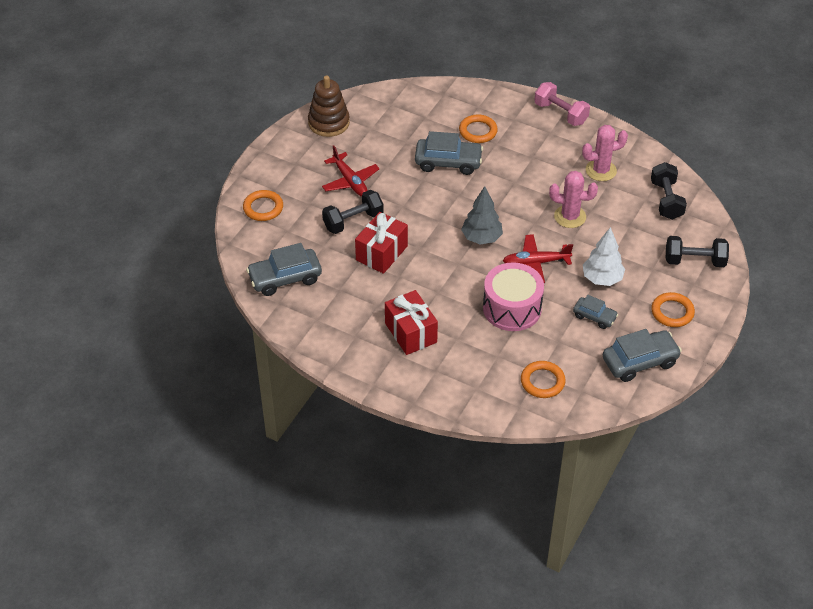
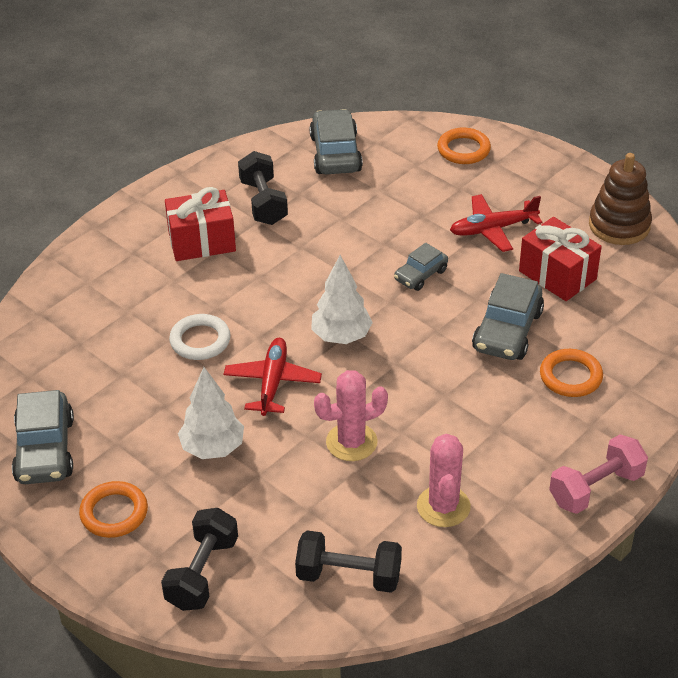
camera: 105 degrees right, 5 degrees down
black dumbbell [322,190,384,234] -> black dumbbell moved to [238,151,288,225]
red gift [355,212,408,274] -> red gift moved to [519,217,602,301]
grey tree [461,186,503,245] -> white tree [311,255,373,344]
pink drum [483,262,544,331] -> white ring [169,314,231,360]
orange ring [521,361,566,398] -> none
pink cactus [549,171,598,228] -> pink cactus turned 45 degrees clockwise [314,370,388,461]
grey car [573,295,618,329] -> grey car moved to [394,243,448,291]

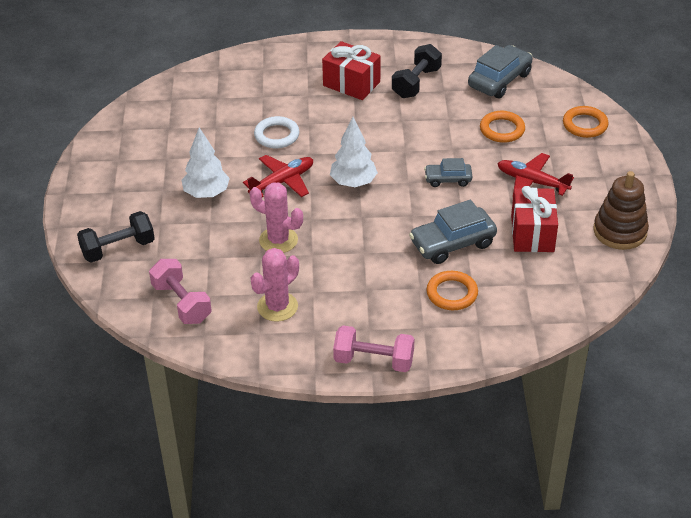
camera: 45 degrees right, 0 degrees up
grey car [12,390,74,484] -> none
orange ring [79,481,148,538] -> orange ring moved to [480,111,525,143]
black dumbbell [295,530,402,593] -> pink dumbbell [149,259,212,324]

